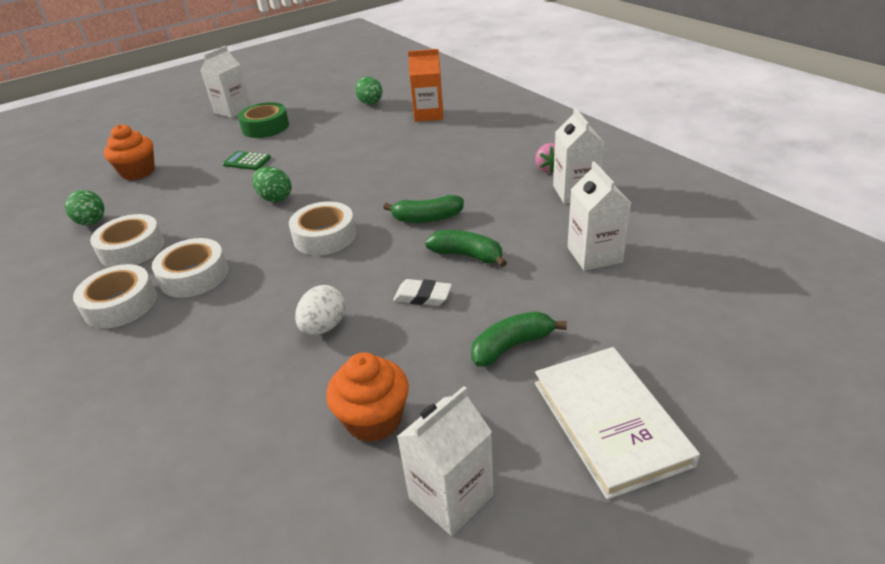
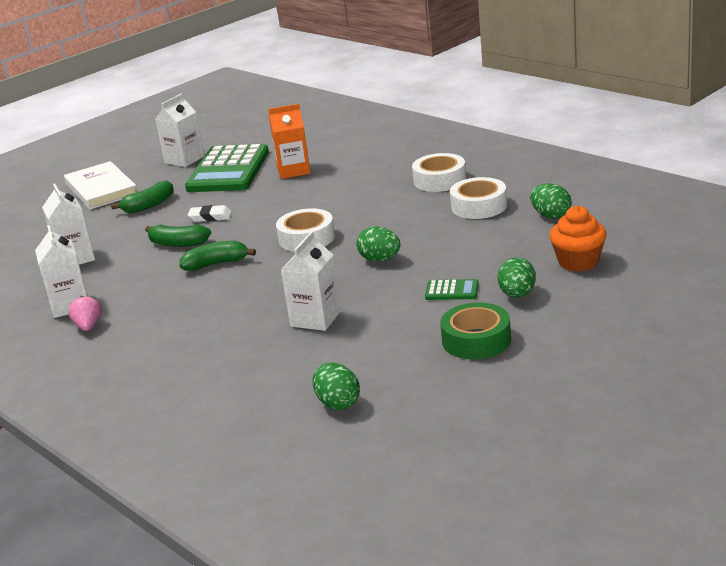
camera: 170 degrees right, 10 degrees down
white tape [152,238,228,298] -> none
white carton [201,46,251,118] -> white carton moved to [281,231,341,331]
white egg [295,285,346,335] -> none
orange cupcake [326,352,409,442] -> green calculator [185,144,269,192]
orange carton [408,49,443,122] -> orange carton moved to [268,104,311,179]
none -> green egg [497,257,536,298]

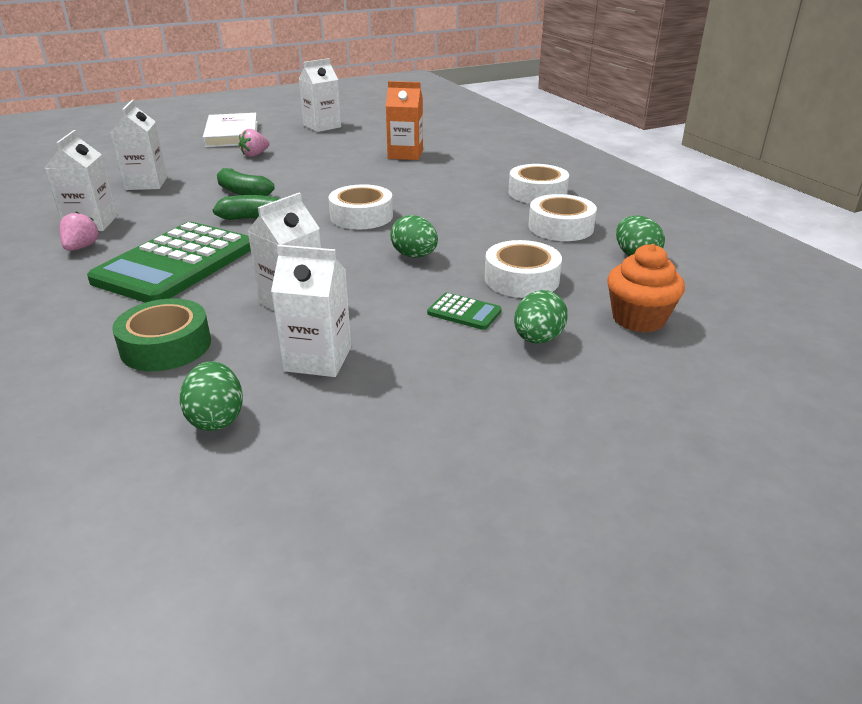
camera: 15 degrees right, 5 degrees up
green banana [111,180,174,213] -> pink strawberry [238,129,270,157]
green calculator [185,144,269,192] -> green calculator moved to [87,222,251,303]
white eraser [188,205,232,222] -> none
green tape [440,302,511,360] -> green tape moved to [112,299,211,371]
none -> white carton [271,245,351,377]
none -> white tape [485,240,562,298]

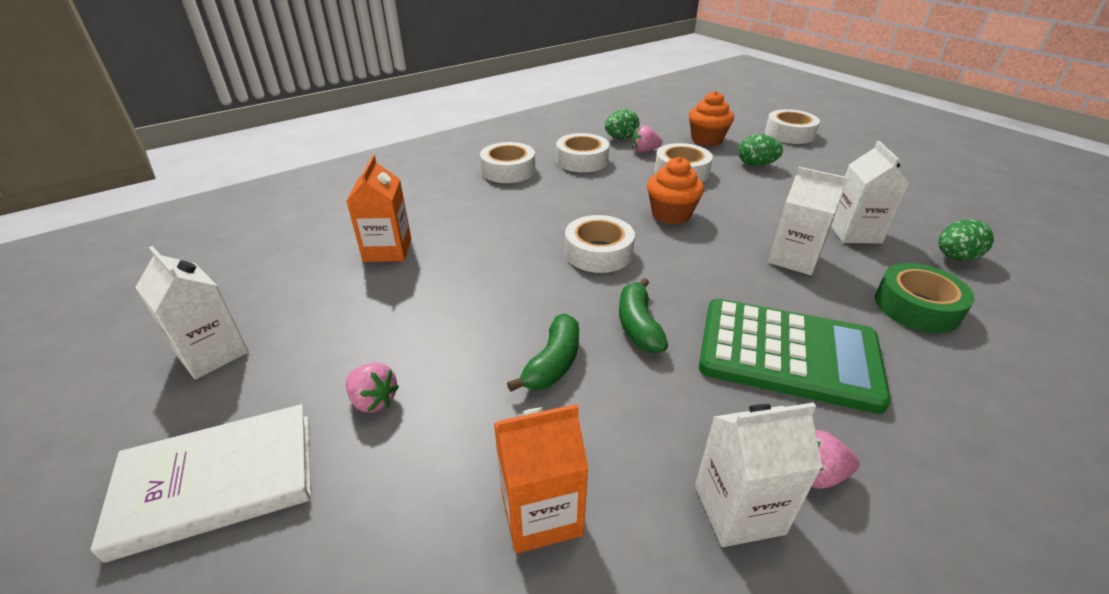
camera: 100 degrees left, 5 degrees up
white carton [110,100,167,190] -> orange carton [494,404,589,554]
green egg [390,215,438,258] -> orange cupcake [647,157,704,224]
green calculator [427,293,502,330] -> none
none -> pink strawberry [632,125,662,153]
none -> white tape [765,109,820,144]

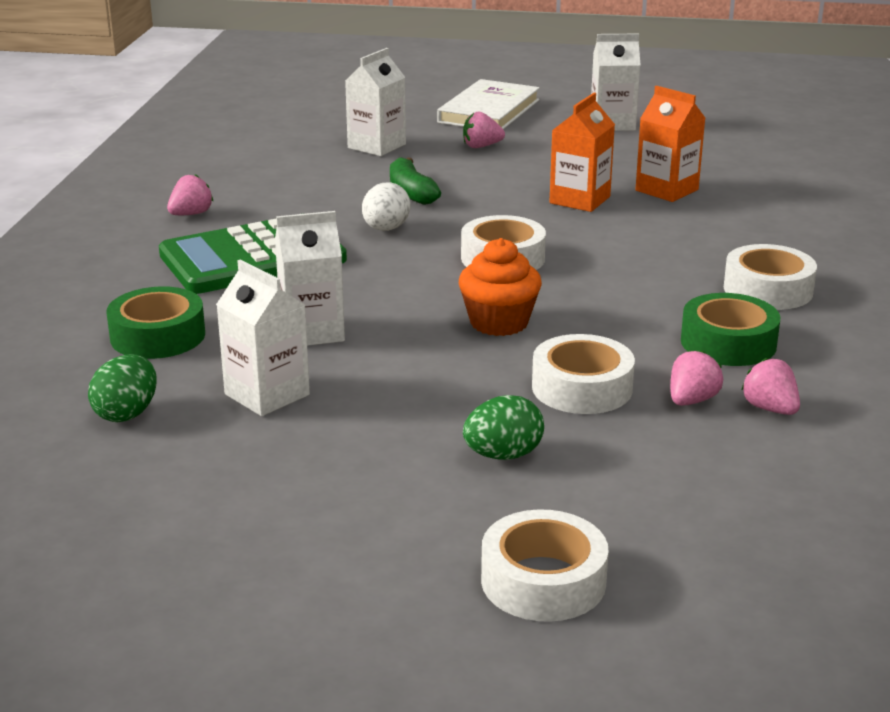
camera: 135 degrees right, 10 degrees down
orange carton [494,404,589,554] -> orange carton moved to [549,93,615,212]
white tape [556,133,609,173] -> green tape [681,293,780,366]
green egg [605,109,639,139] -> pink strawberry [741,358,800,415]
green banana [619,278,668,353] -> white egg [362,182,411,231]
orange cupcake [689,91,734,146] -> none
white carton [695,402,823,547] -> white carton moved to [345,48,406,156]

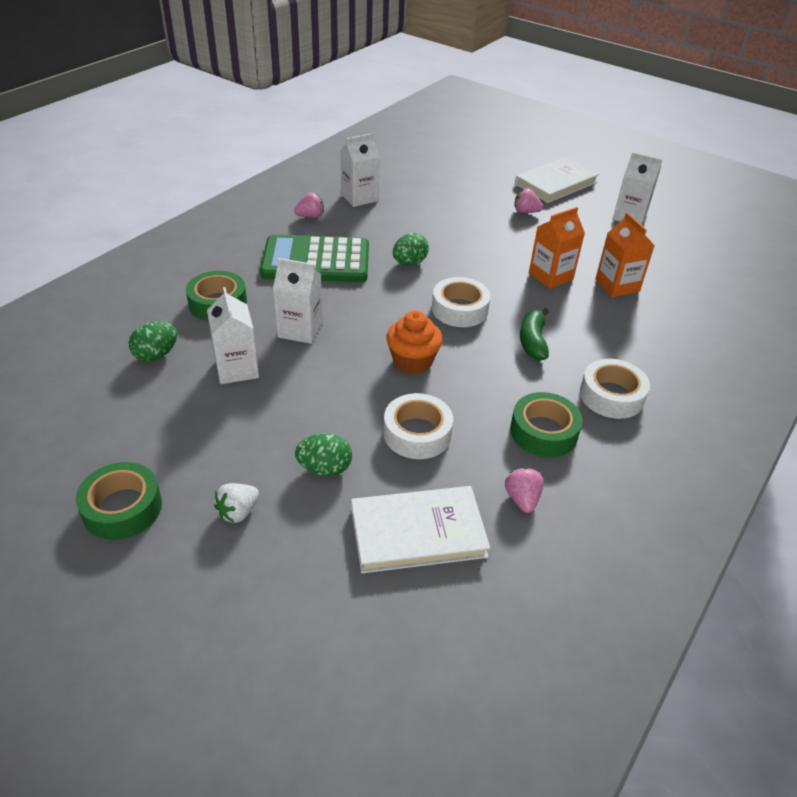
camera: 25 degrees right, 15 degrees up
white carton [345,48,406,156] -> white carton moved to [340,133,380,207]
white egg [362,182,411,231] -> green egg [393,233,429,265]
green banana [390,157,441,205] -> green banana moved to [520,308,549,361]
white tape [481,509,609,622] -> none
pink strawberry [670,350,723,406] -> none
none -> green tape [76,462,162,540]
none -> white strawberry [214,483,259,523]
none -> white book [351,486,490,573]

